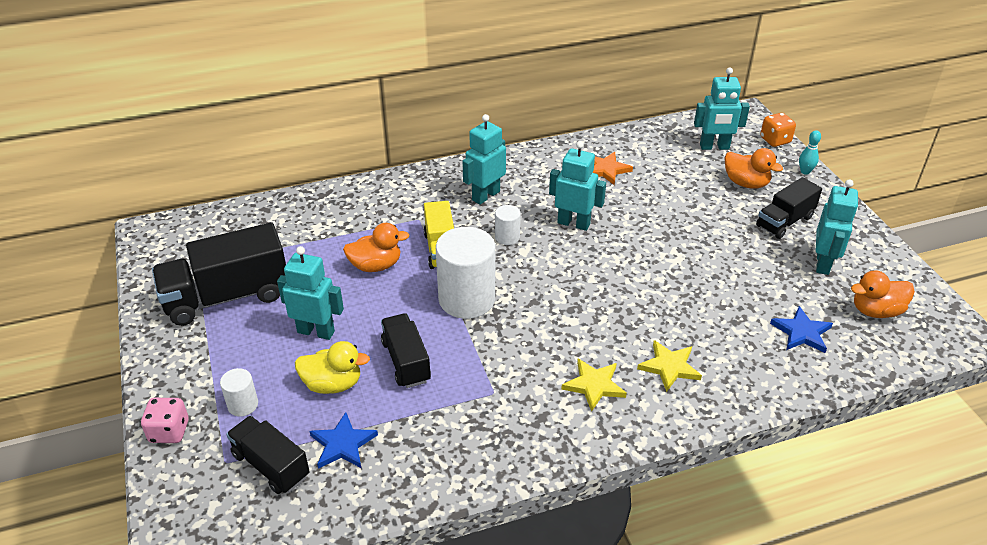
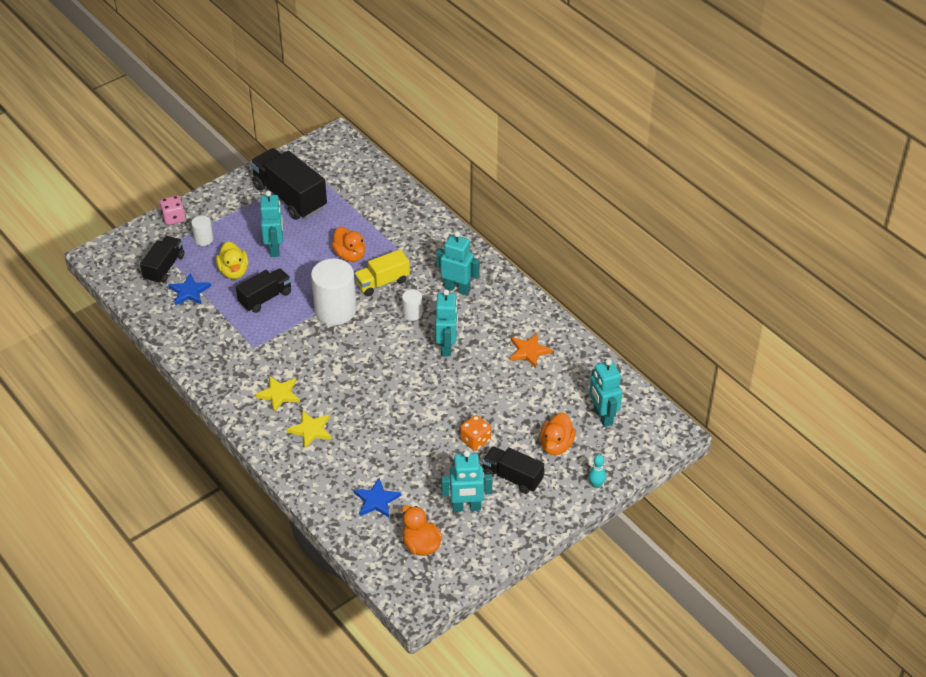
camera: 70 degrees right, 5 degrees up
orange dice [760,113,796,147] -> orange dice moved to [460,415,491,451]

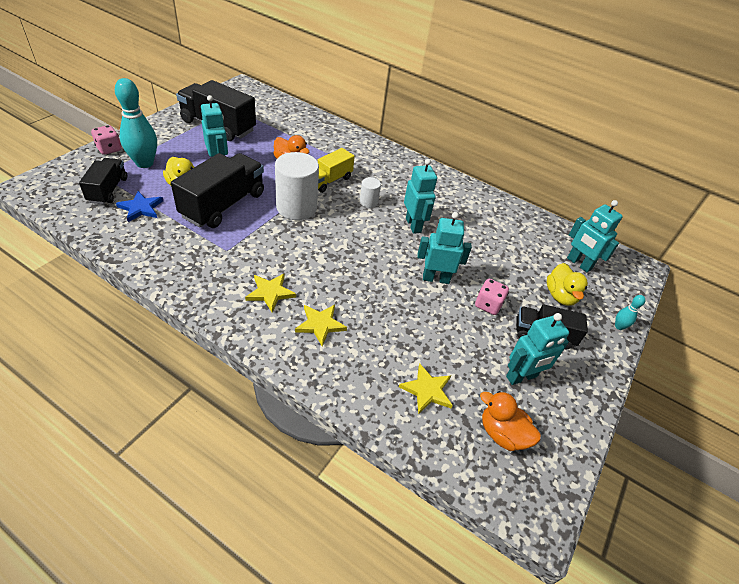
camera: 25 degrees left, 0 degrees up
white cylinder [191,216,213,246] -> turquoise bowling pin [115,78,157,168]
black truck [236,268,291,313] -> black truck [171,153,264,228], size x1.68
blue star [354,478,401,517] -> yellow star [399,364,453,414]
turquoise robot [436,231,480,295] -> turquoise robot moved to [417,212,472,284]
orange dice [460,415,491,451] -> pink dice [475,279,509,315]
orange star [510,333,553,368] -> none
orange duck [540,412,576,455] -> yellow duck [547,263,588,306]

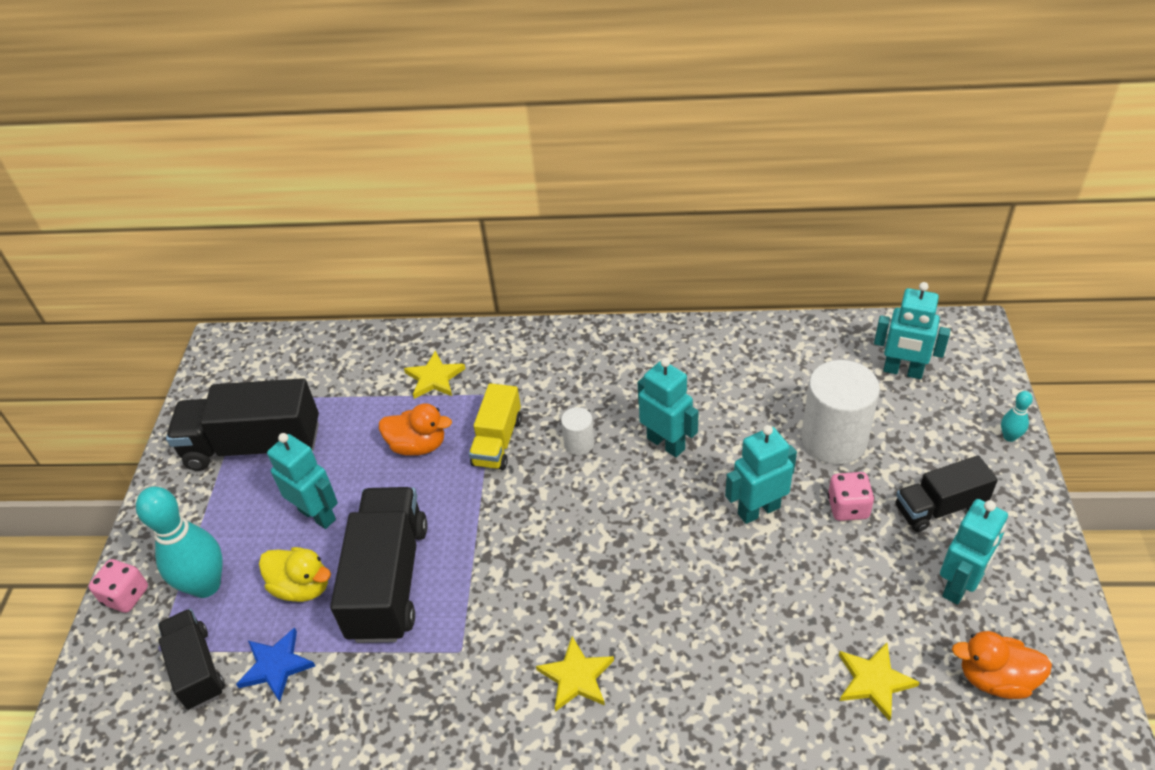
camera: 20 degrees left, 0 degrees up
white cylinder [275,152,319,220] -> white cylinder moved to [801,360,880,464]
yellow star [295,304,347,346] -> yellow star moved to [404,351,465,399]
yellow duck [547,263,588,306] -> none

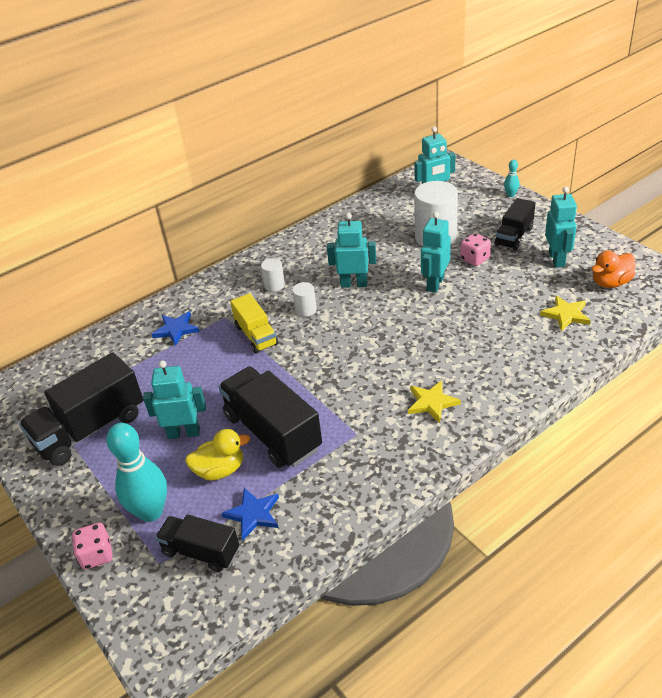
camera: 40 degrees left, 5 degrees down
orange duck [379,403,452,456] -> none
yellow star [404,351,465,399] -> blue star [152,311,200,346]
none -> white cylinder [261,258,285,291]

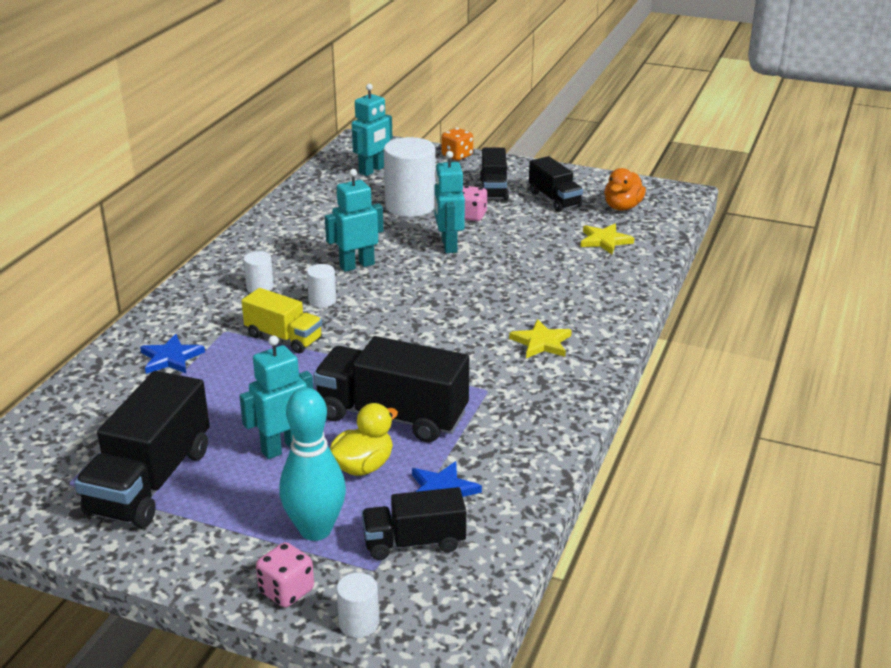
camera: 35 degrees left, 10 degrees down
turquoise bowling pin [504,160,520,197] -> orange dice [441,128,473,160]
turquoise robot [545,187,577,268] -> black truck [529,156,583,212]
none -> white cylinder [337,573,379,638]

